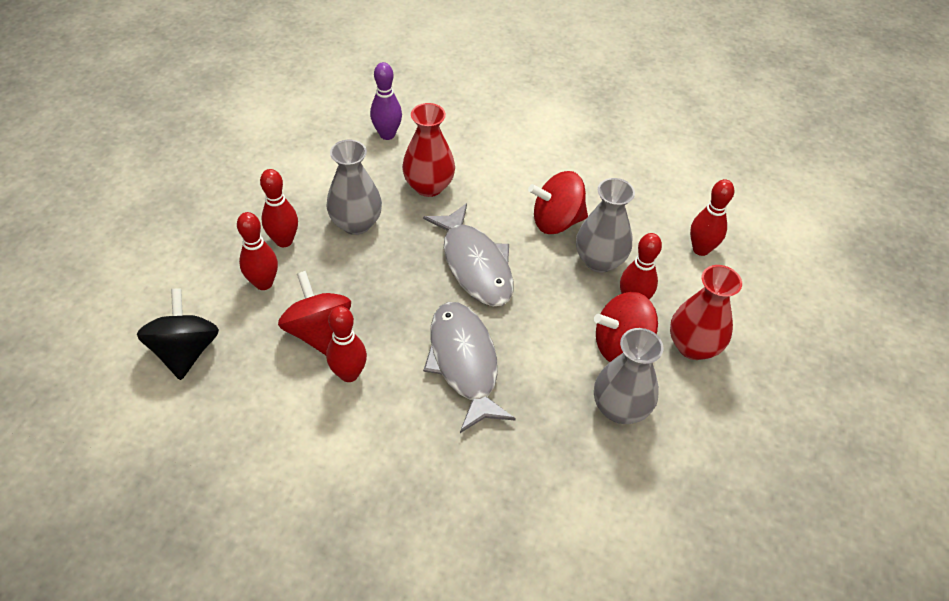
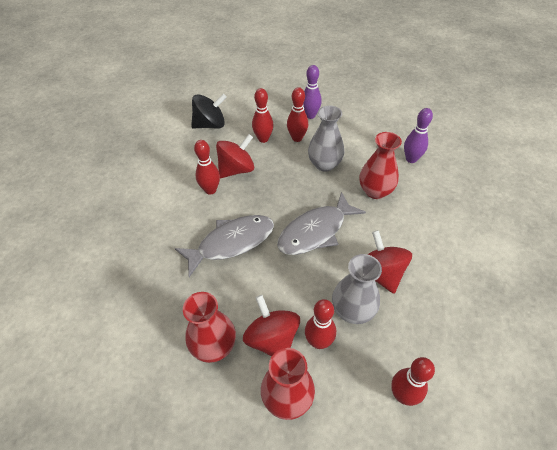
camera: 80 degrees right, 0 degrees up
grey vase [594,328,663,424] -> red vase [183,292,236,363]
none -> purple bowling pin [303,65,322,119]

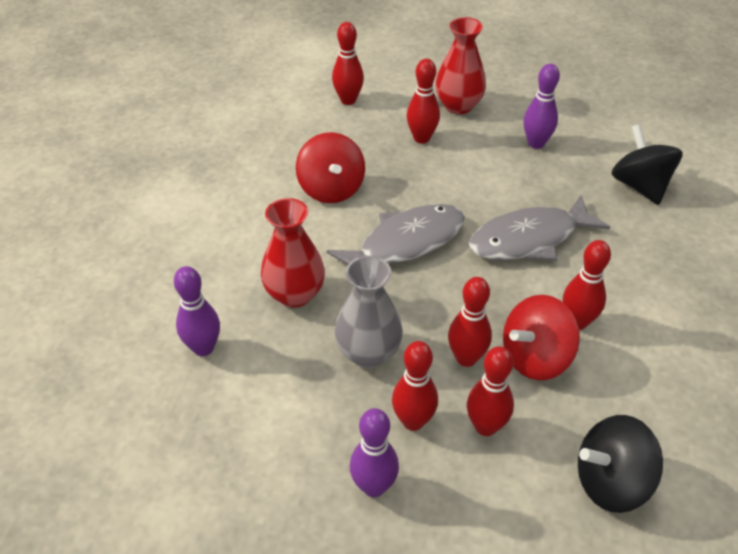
camera: 175 degrees left, 5 degrees down
red vase [183,292,236,363] -> purple bowling pin [523,64,560,149]
red spinning top [243,295,300,356] -> none
grey vase [332,254,382,324] -> none
none -> red bowling pin [448,277,492,367]
none -> black spinning top [611,124,683,205]

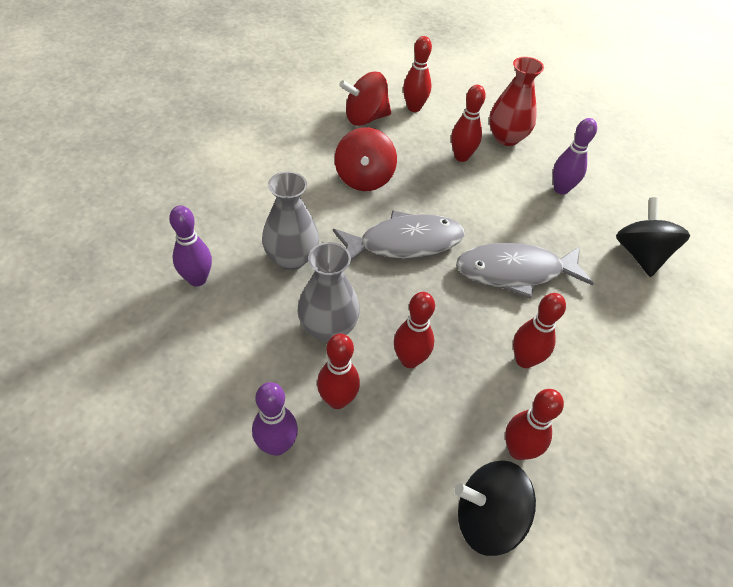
camera: 15 degrees right, 5 degrees up
red vase [261,198,325,308] -> grey vase [262,171,319,270]
red bowling pin [467,346,514,436] -> red bowling pin moved to [505,389,564,460]
red spinning top [503,295,580,380] -> red spinning top moved to [339,72,391,126]

